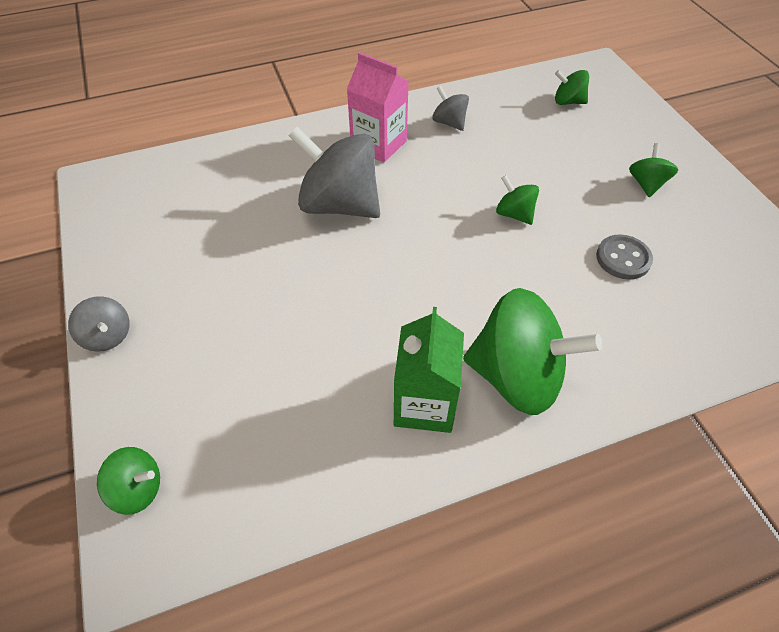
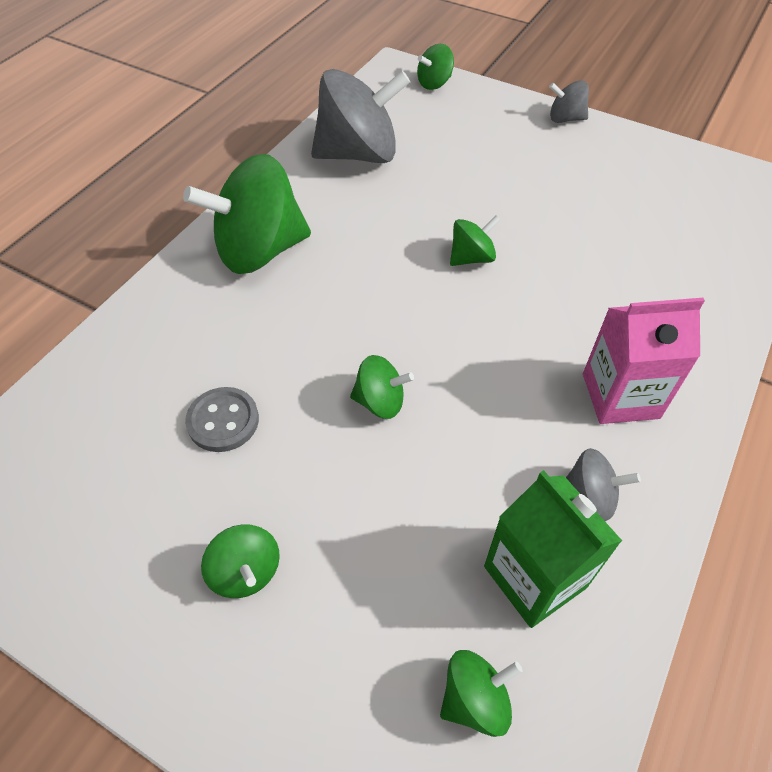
camera: 140 degrees right, 0 degrees up
grey spinning top [289,127,380,218] -> grey spinning top moved to [311,69,410,163]
green carton [394,307,464,433] -> green carton moved to [484,470,622,628]
none -> green spinning top [450,215,501,266]

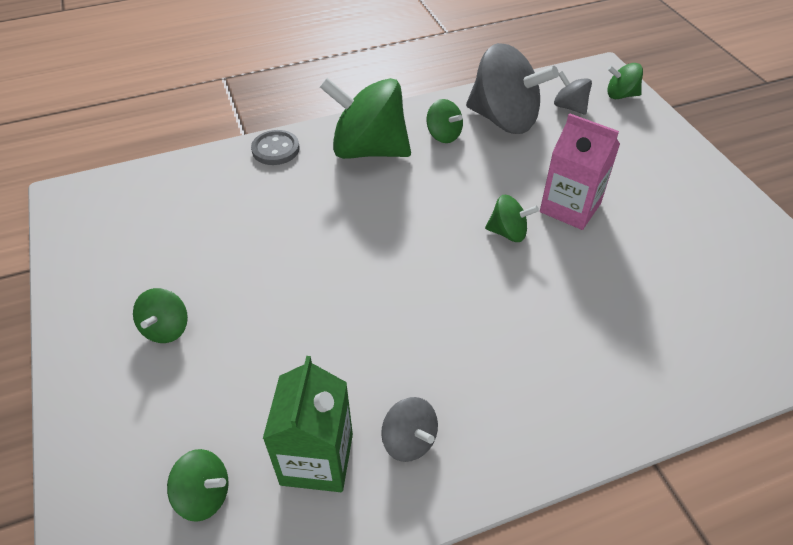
camera: 40 degrees right, 5 degrees down
grey button [185,387,259,452] -> grey button moved to [251,130,299,165]
green spinning top [350,355,414,419] -> green spinning top moved to [427,99,463,143]
grey spinning top [549,80,589,123] -> grey spinning top moved to [554,71,592,115]
pink carton [583,298,705,424] -> pink carton moved to [540,113,620,230]

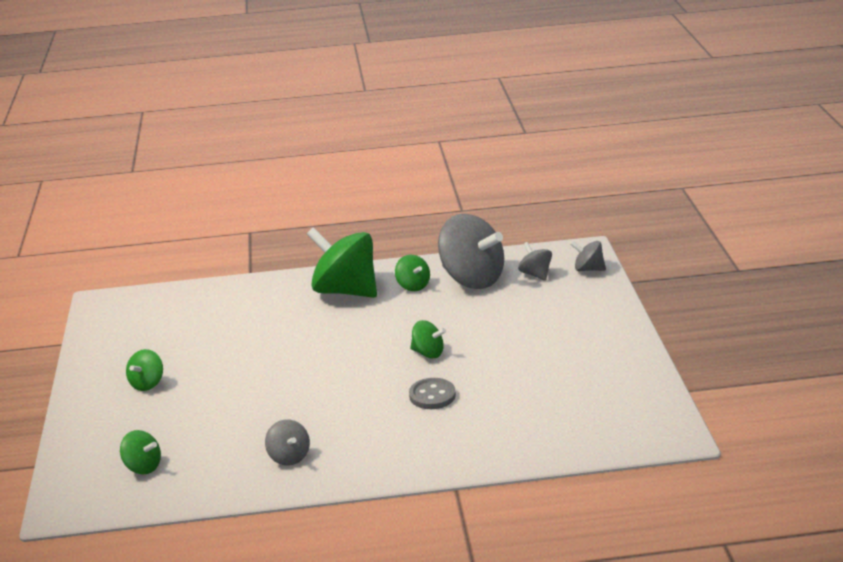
camera: 15 degrees right, 20 degrees down
grey button [251,130,299,165] -> grey button moved to [409,378,456,409]
green carton [263,356,353,492] -> none
pink carton [540,113,620,230] -> none
green spinning top [607,63,643,99] -> grey spinning top [570,241,606,271]

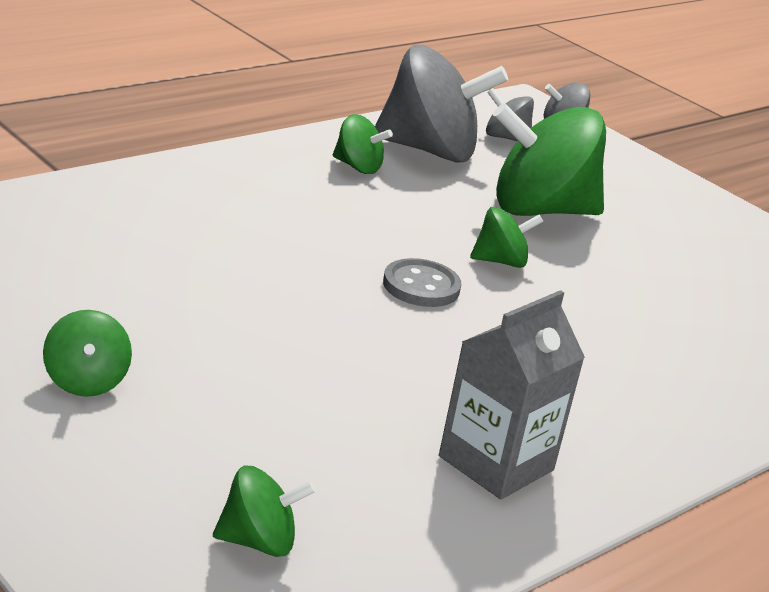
camera: 40 degrees left, 0 degrees up
grey spinning top [265,419,310,466] -> grey carton [439,290,585,499]
green spinning top [307,227,377,298] -> green spinning top moved to [493,103,606,216]
grey button [409,378,456,409] -> grey button moved to [383,258,461,307]

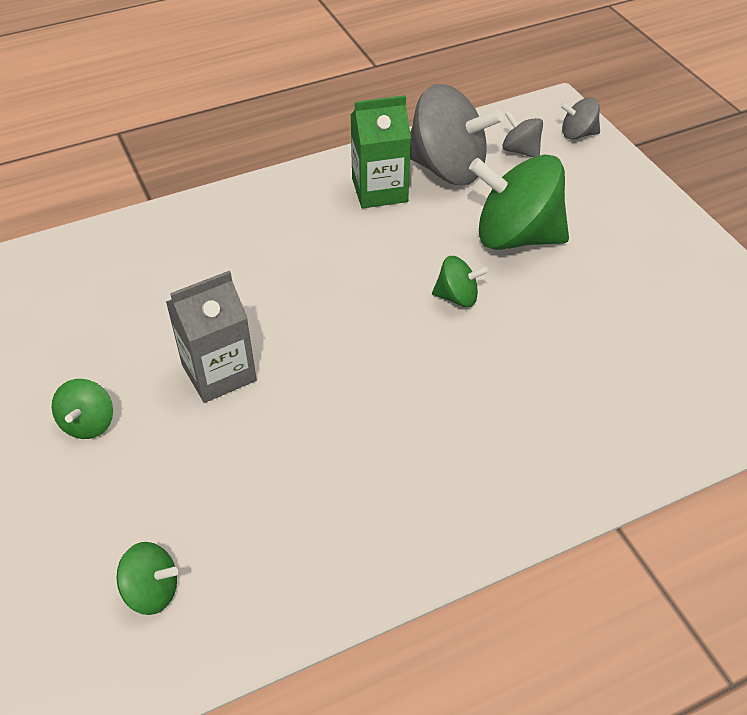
camera: 20 degrees right, 20 degrees up
green spinning top [333,114,393,174] -> green carton [351,95,411,208]
grey button [383,258,461,307] -> none
grey carton [439,290,585,499] -> grey carton moved to [166,271,257,403]

